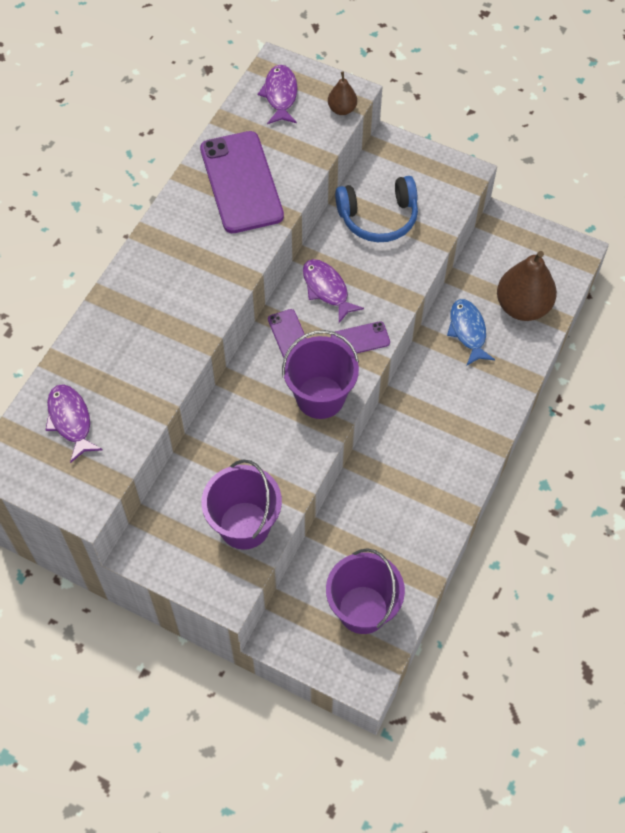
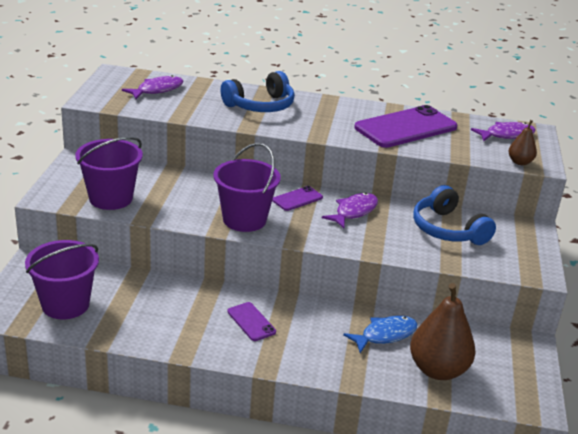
camera: 70 degrees right, 30 degrees down
purple phone [331,321,390,353] -> purple phone moved to [227,302,276,341]
none -> blue headphones [221,71,295,112]

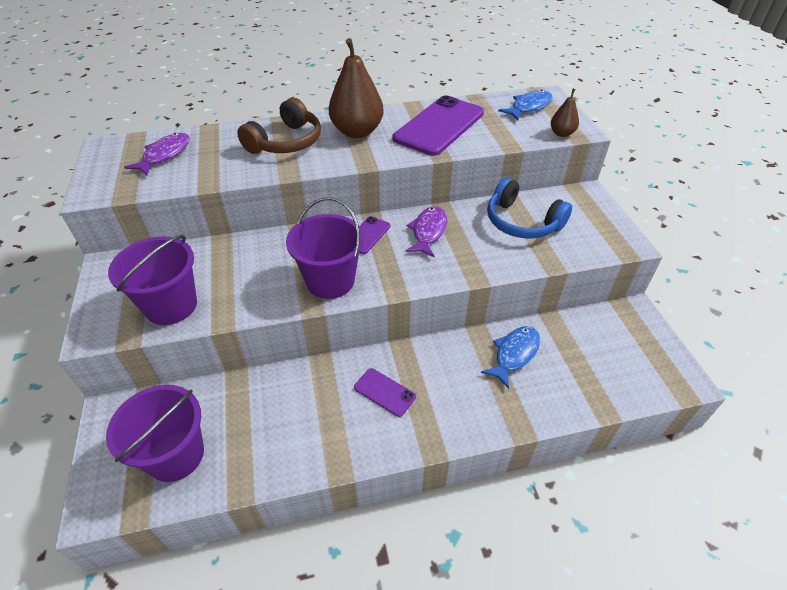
camera: 20 degrees left, 15 degrees up
blue headphones [221,71,295,112] -> brown headphones [237,98,321,154]
brown pear [410,283,475,380] -> brown pear moved to [329,38,384,138]
purple fish [471,122,536,142] -> blue fish [498,90,553,120]

